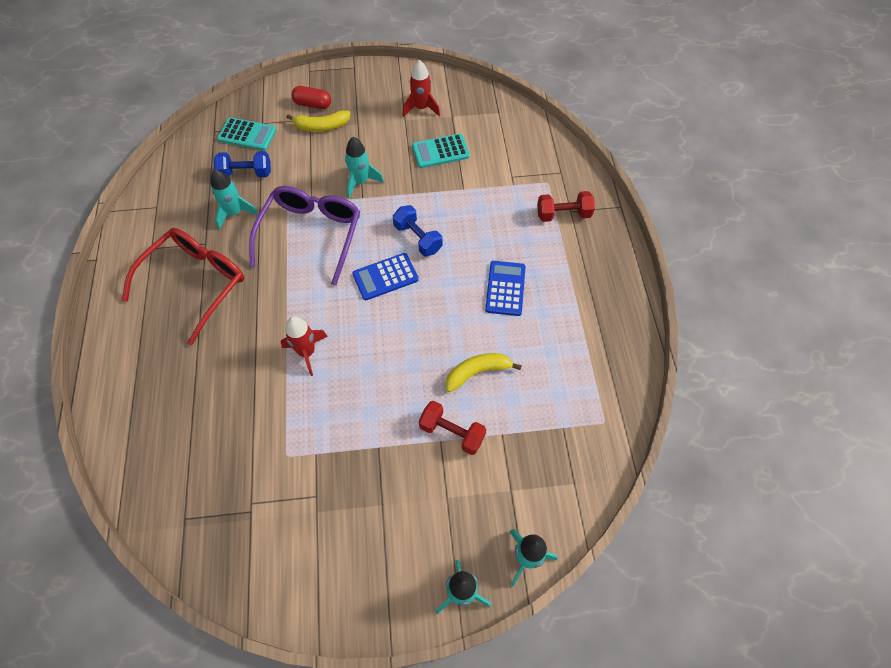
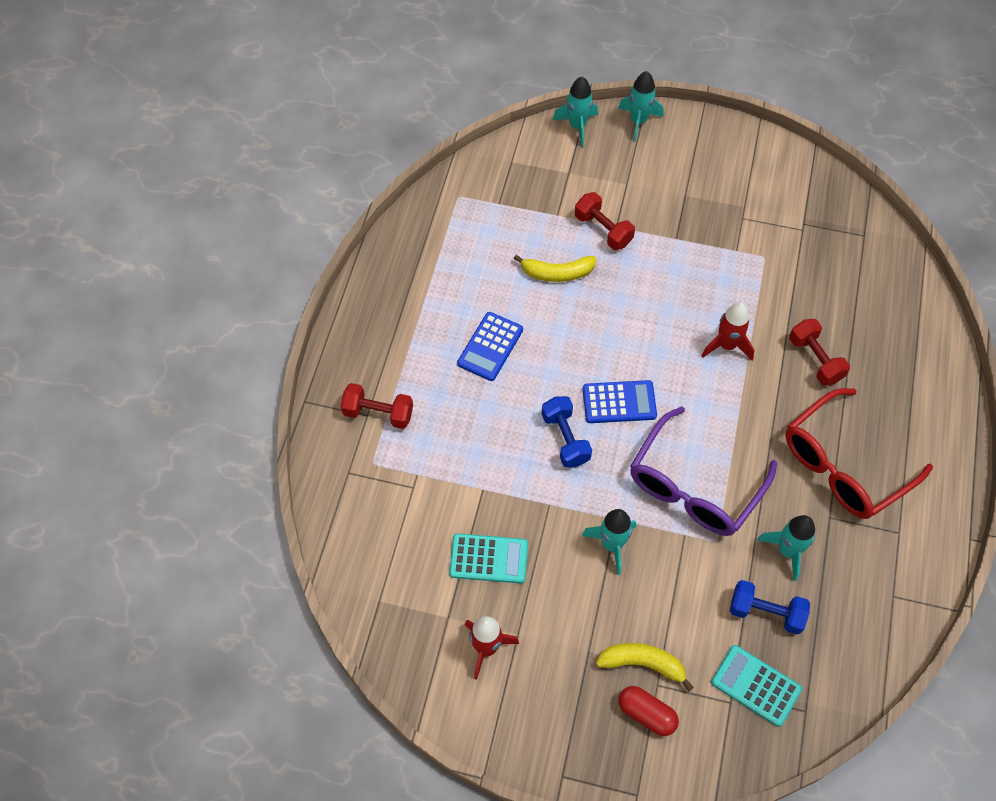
camera: 160 degrees left, 0 degrees up
none -> red dumbbell [789,319,850,386]

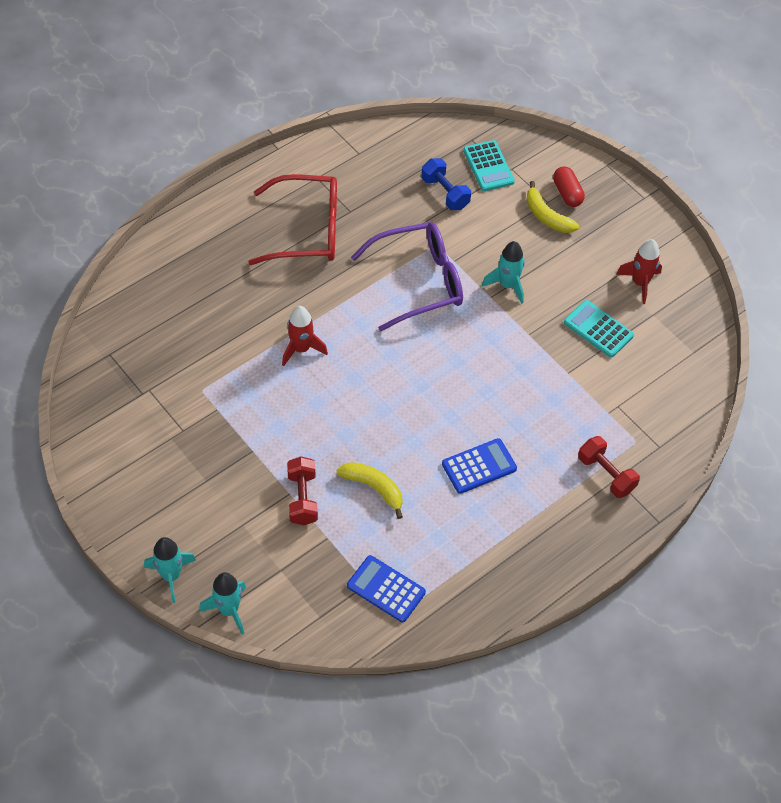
camera: 145 degrees left, 5 degrees down
blue dumbbell [542,396,592,468] -> none
blue calculator [583,380,657,423] -> blue calculator moved to [347,555,426,622]
turquoise rocket [757,515,815,581] -> none
red dumbbell [789,319,850,386] -> none

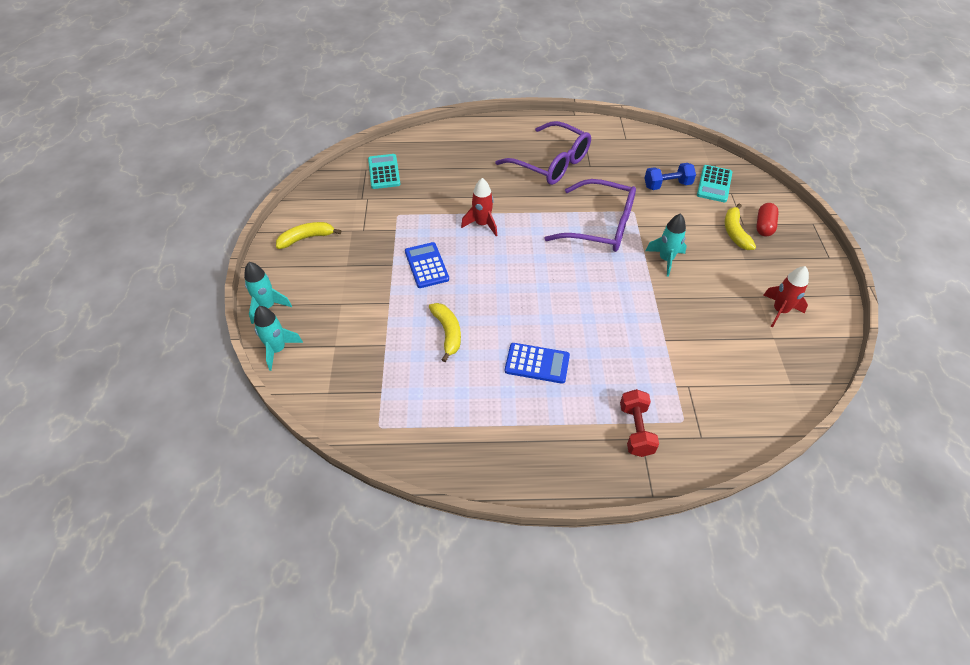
camera: 40 degrees right, 5 degrees down
red glasses [248,174,337,265] -> purple glasses [495,121,591,185]
red dumbbell [287,456,318,525] -> none
blue calculator [347,555,426,622] -> blue calculator moved to [405,242,449,288]
blue dumbbell [421,158,471,210] -> blue dumbbell turned 75 degrees clockwise [645,163,696,190]
turquoise calculator [564,300,634,358] -> turquoise calculator moved to [368,154,400,189]
none -> yellow banana [276,222,341,249]

